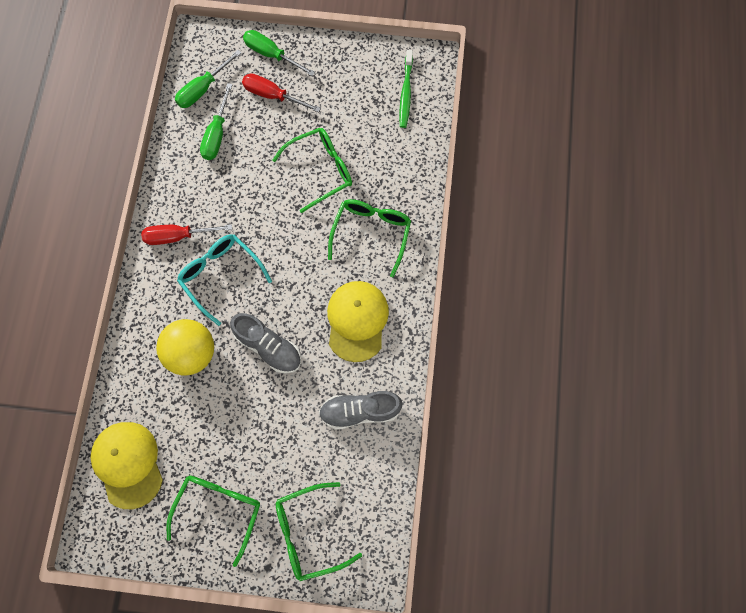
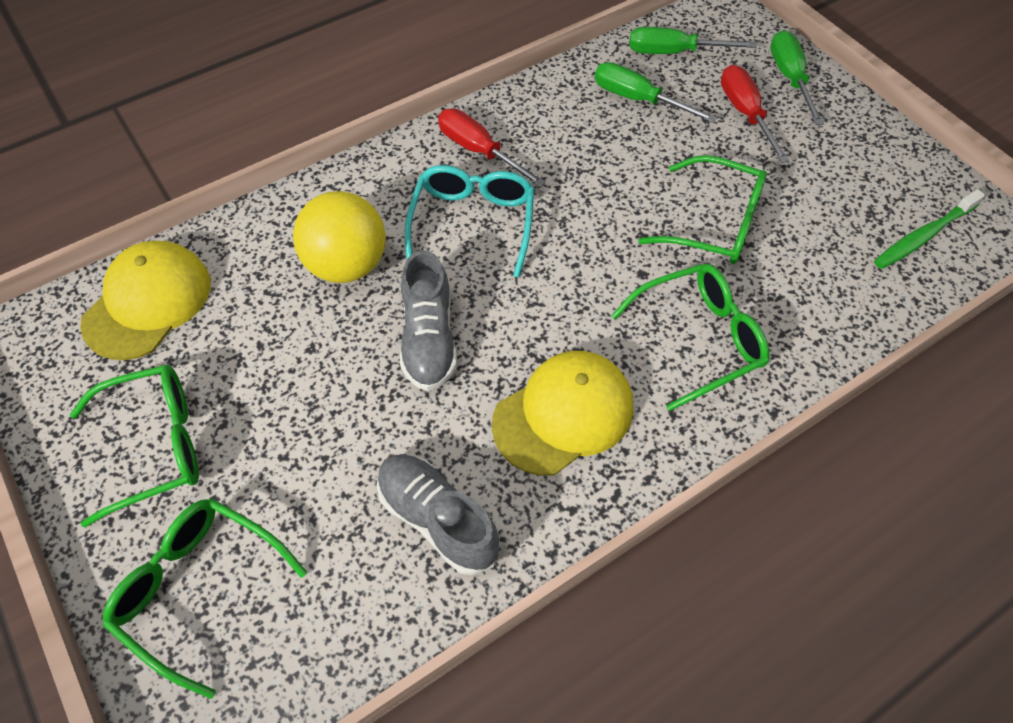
camera: 50 degrees right, 15 degrees down
green screwdriver [200,83,233,160] -> green screwdriver turned 60 degrees clockwise [594,62,717,123]

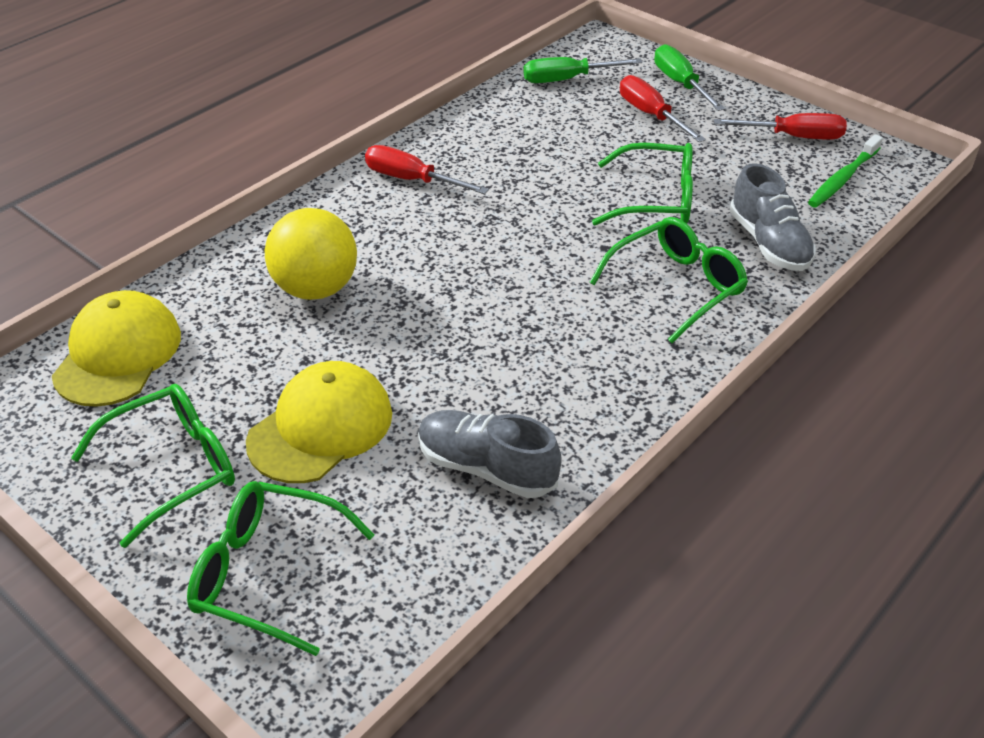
camera: 15 degrees left, 15 degrees down
grey shoe [400,250,457,391] -> grey shoe moved to [729,163,816,271]
turquoise glasses [404,165,534,277] -> none
yellow cap [492,351,633,476] -> yellow cap moved to [246,361,392,483]
green screwdriver [594,62,717,123] -> none
none -> red screwdriver [714,113,847,140]

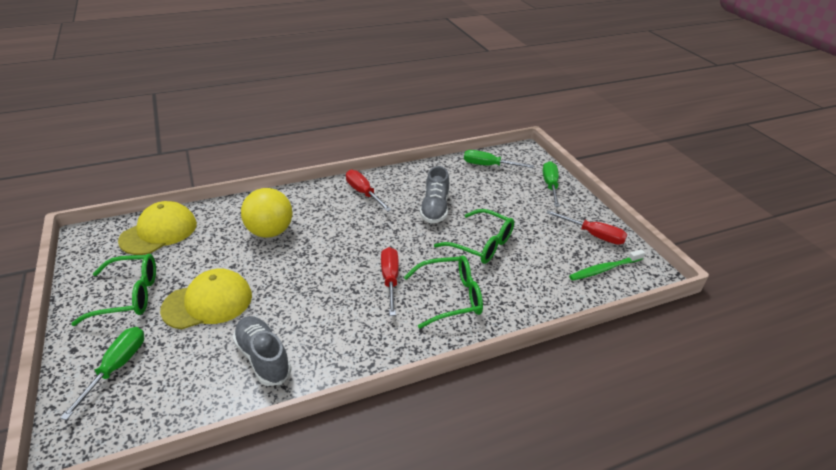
camera: 25 degrees right, 5 degrees down
green glasses [187,481,375,656] -> green screwdriver [60,327,144,420]
red screwdriver [620,75,706,143] -> red screwdriver moved to [381,247,399,316]
grey shoe [729,163,816,271] -> grey shoe moved to [420,166,449,223]

